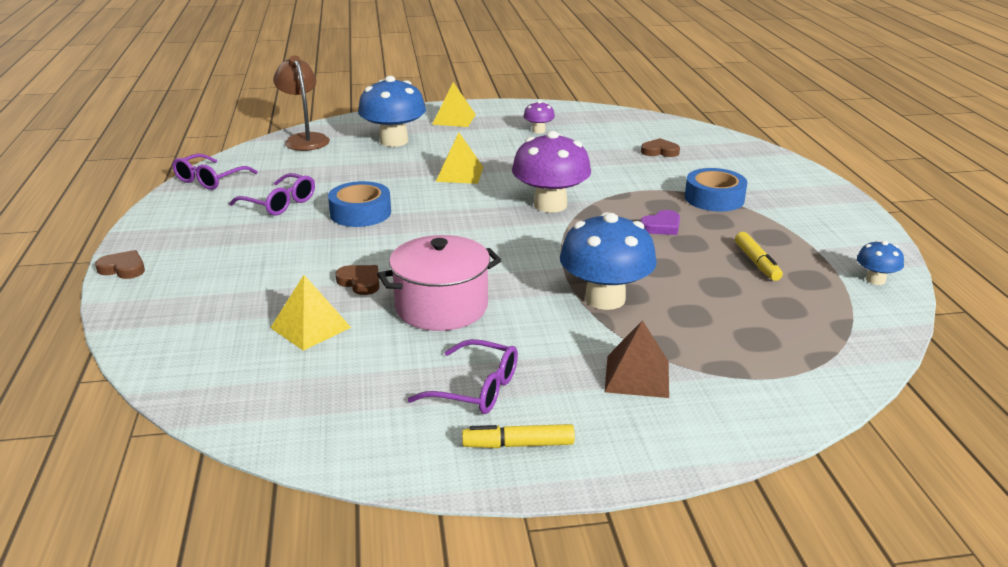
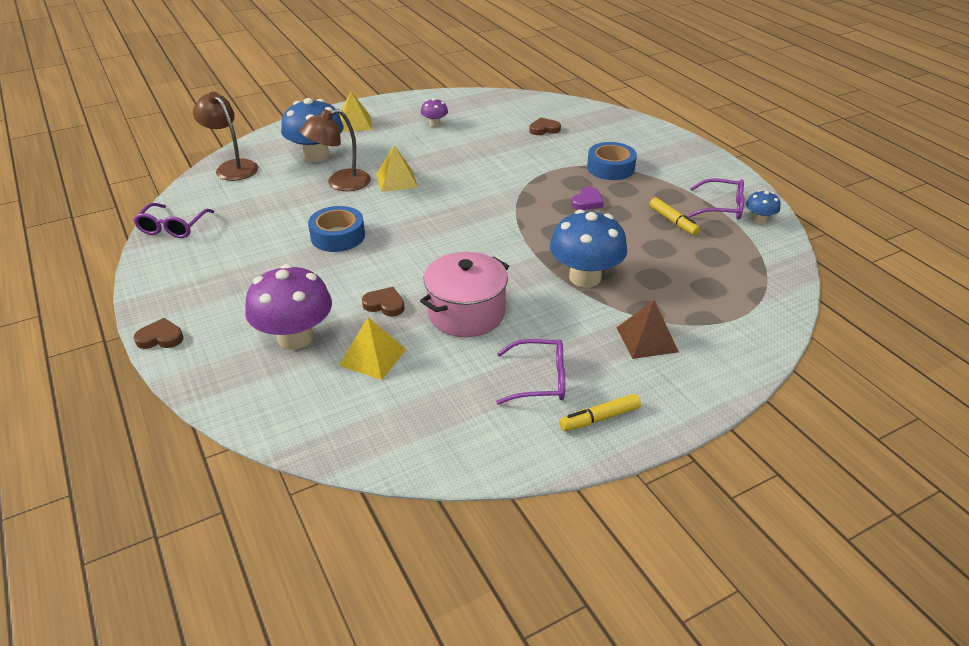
camera: 20 degrees left, 10 degrees up
purple glasses [229,173,315,215] -> purple glasses moved to [688,178,744,220]
purple mushroom [512,131,591,213] -> purple mushroom moved to [245,264,332,350]
none -> brown lamp [300,109,371,191]

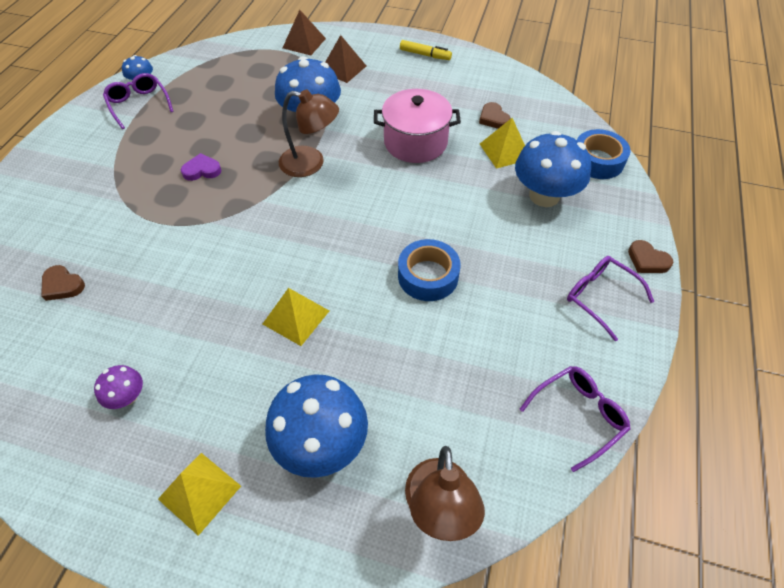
camera: 135 degrees left, 15 degrees up
purple mushroom [245,264,332,350] -> blue mushroom [515,131,591,207]
brown lamp [300,109,371,191] -> brown lamp moved to [279,90,339,177]
brown heart [362,287,405,317] -> brown heart moved to [479,102,511,129]
purple glasses [496,339,565,405] -> purple glasses moved to [567,256,654,341]
blue tape [587,142,637,180] -> blue tape moved to [577,129,631,179]
yellow marker [650,198,700,235] -> none
none -> brown pyramid [283,10,326,55]

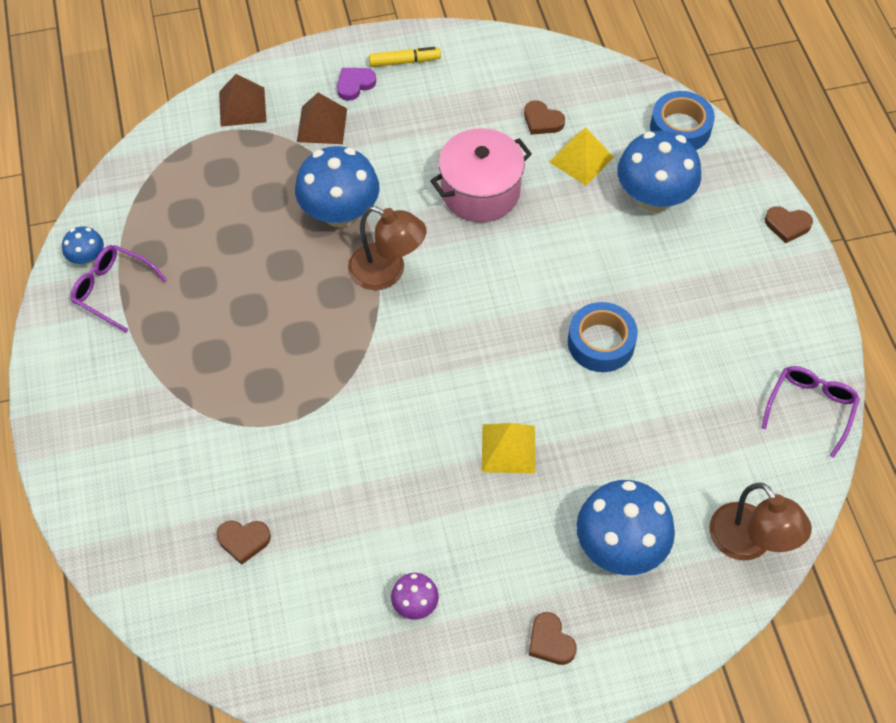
camera: 30 degrees left, 5 degrees up
yellow pyramid [158,453,241,536] -> brown heart [529,612,577,665]
purple heart [181,153,221,181] -> purple heart moved to [337,68,376,101]
brown lamp [279,90,339,177] -> brown lamp turned 45 degrees clockwise [348,206,427,290]
purple glasses [567,256,654,341] -> none

